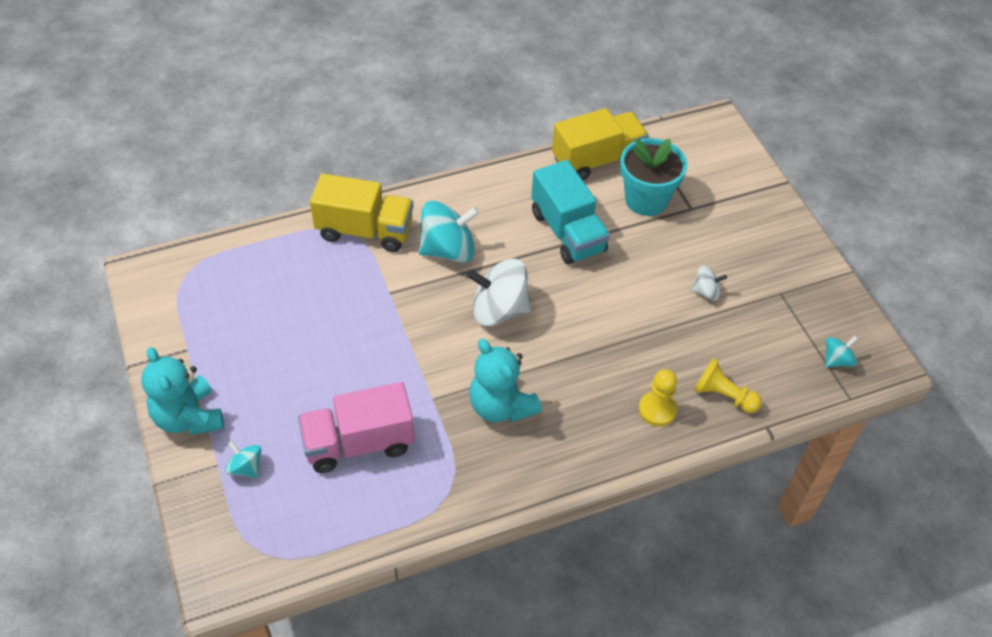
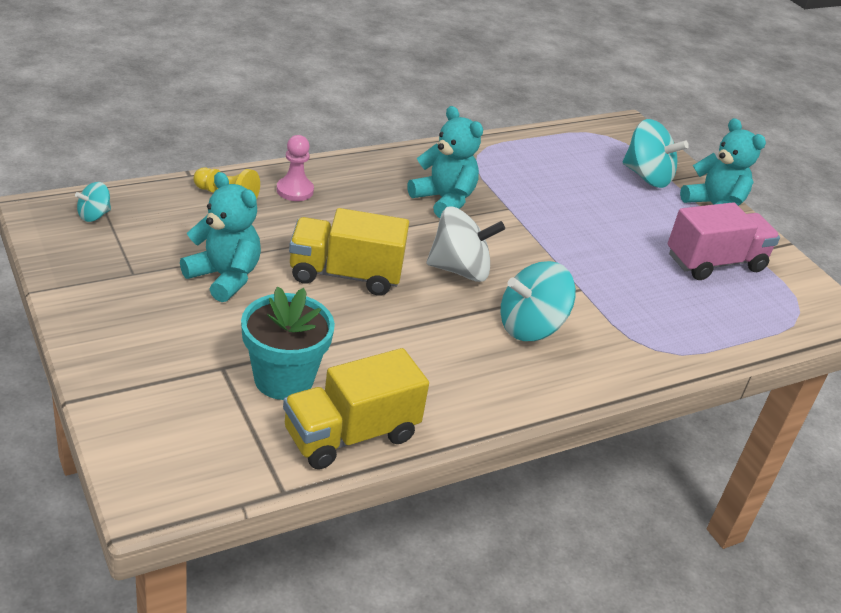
camera: 170 degrees right, 15 degrees down
turquoise spinning top [225,441,261,478] -> turquoise spinning top [623,119,689,188], size x1.96
pink truck [298,382,415,473] -> pink truck moved to [668,202,780,280]
yellow truck [310,174,413,252] -> yellow truck moved to [289,208,409,296]
turquoise truck [531,160,610,265] -> none
yellow pawn [639,369,677,426] -> pink pawn [277,135,314,201]
white spinning top [691,266,727,301] -> turquoise teddy bear [180,172,261,302]

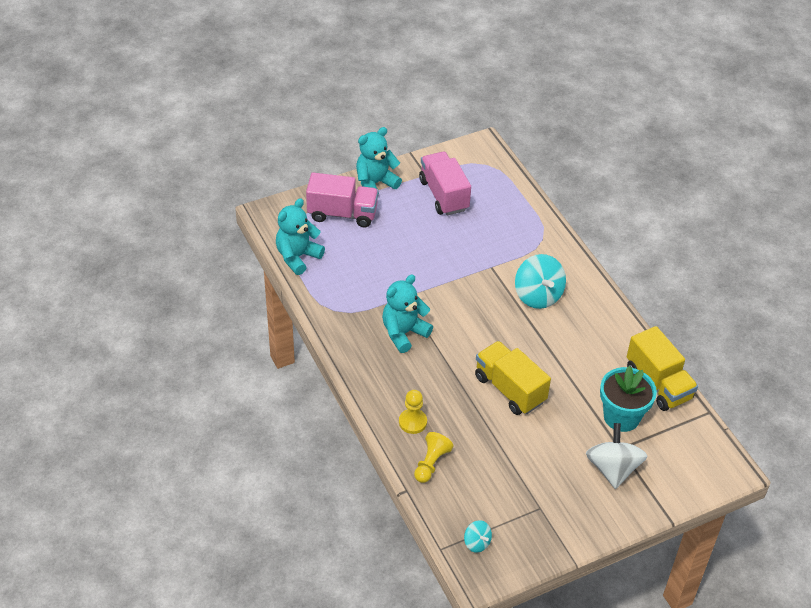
camera: 85 degrees left, 10 degrees up
turquoise teddy bear [180,172,261,302] -> turquoise teddy bear moved to [276,198,325,275]
pink pawn [277,135,314,201] -> yellow pawn [399,390,427,434]
yellow truck [289,208,409,296] -> yellow truck turned 135 degrees clockwise [475,341,551,415]
white spinning top [427,206,505,282] -> white spinning top moved to [586,423,647,489]
turquoise spinning top [623,119,689,188] -> pink truck [306,173,378,227]

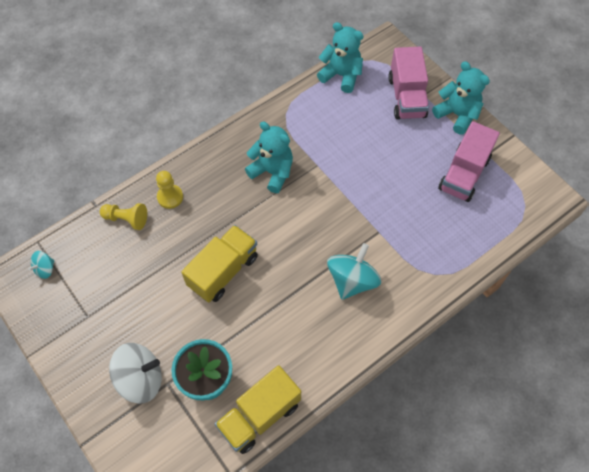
camera: 80 degrees right, 15 degrees up
pink truck [419,152,471,215] -> pink truck turned 150 degrees clockwise [438,121,500,202]
turquoise spinning top [515,254,566,309] -> turquoise spinning top turned 150 degrees clockwise [327,243,381,300]

